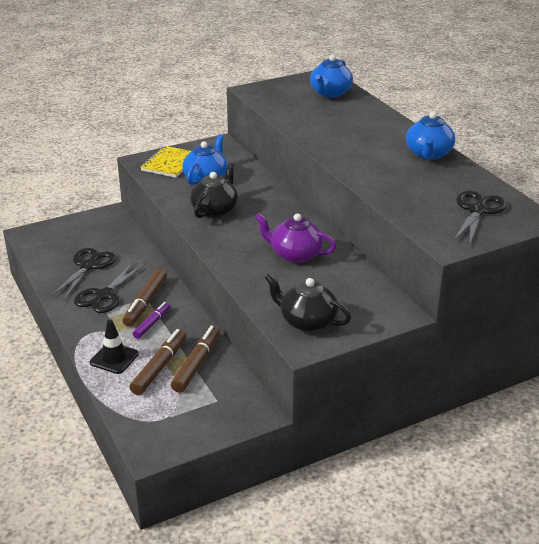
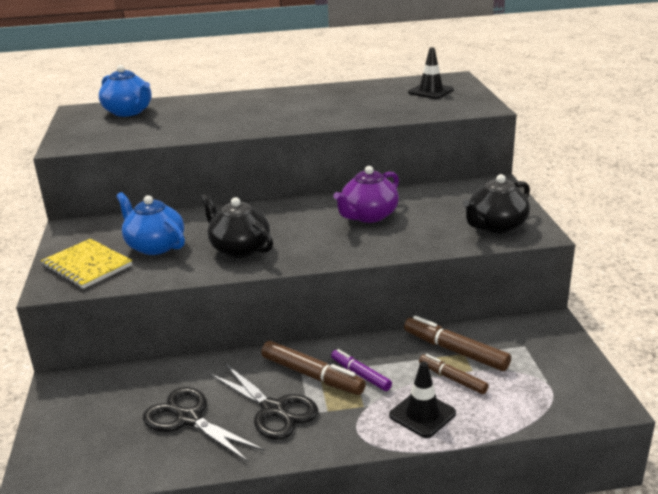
camera: 70 degrees left, 5 degrees down
brown marker [129,329,187,395] -> brown marker [419,354,489,394], size x0.64
blue teapot [406,112,455,160] -> none
black scissors [453,191,507,246] -> black traffic cone [408,47,454,99]

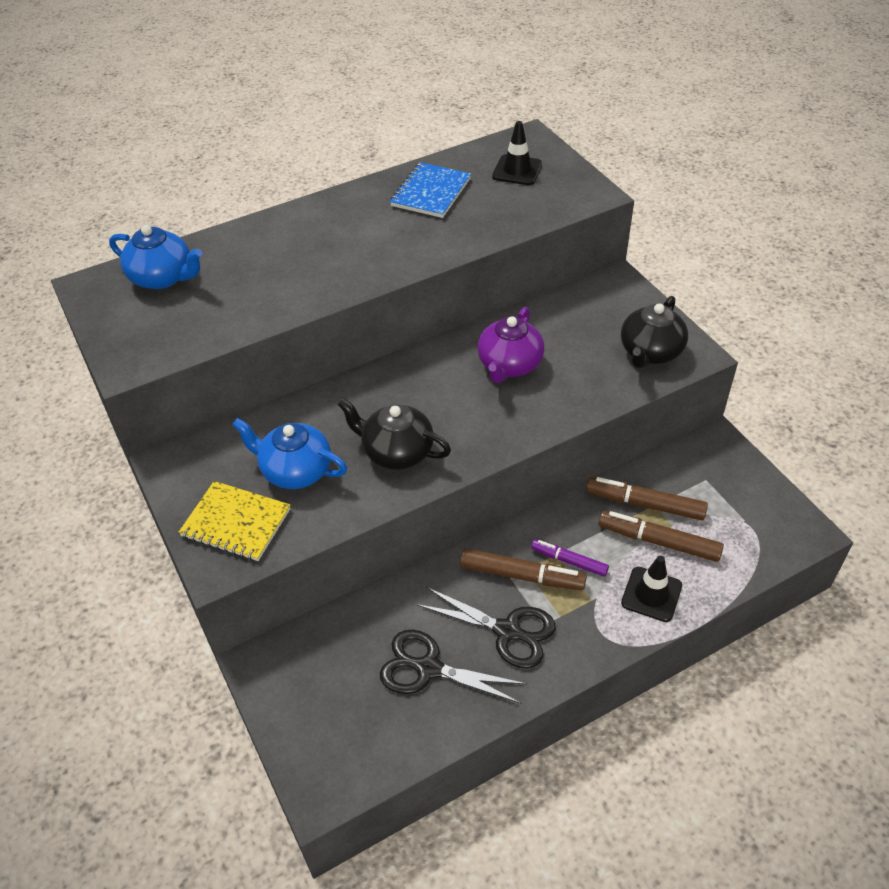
camera: 20 degrees left, 20 degrees up
brown marker [419,354,489,394] -> brown marker [599,511,724,562], size x1.57
none -> blue notebook [390,162,471,218]

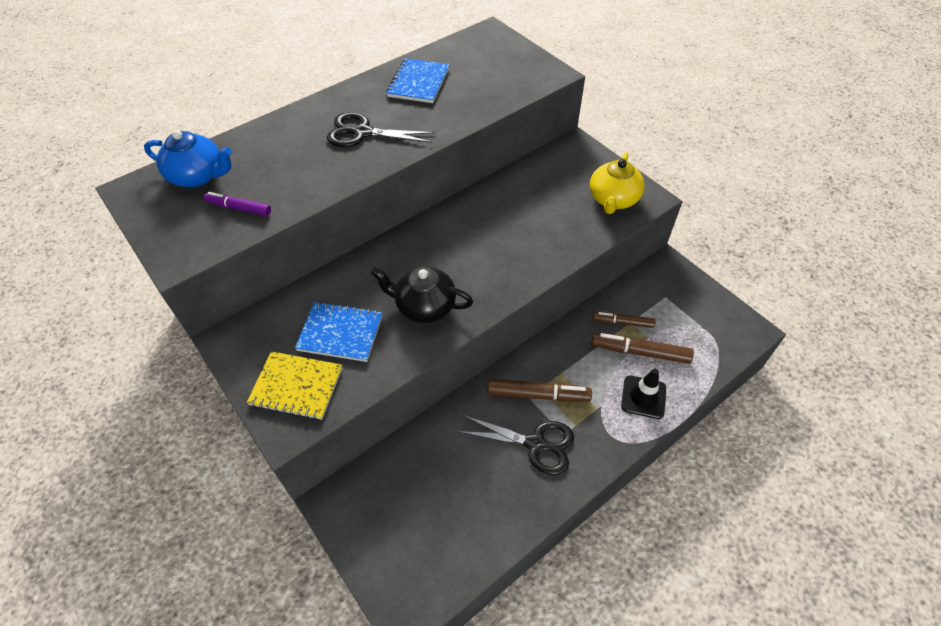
camera: 10 degrees left, 5 degrees up
blue teapot [232,418,347,489] -> blue notebook [295,302,383,362]
black scissors [380,630,527,704] -> black scissors moved to [327,112,435,147]
purple teapot [478,307,544,383] -> none
black traffic cone [492,121,542,185] -> none
purple marker [531,539,609,577] -> purple marker moved to [204,192,271,216]
brown marker [586,477,708,520] -> brown marker [593,312,656,328], size x0.64
black teapot [621,296,688,368] -> yellow teapot [590,152,645,214]

